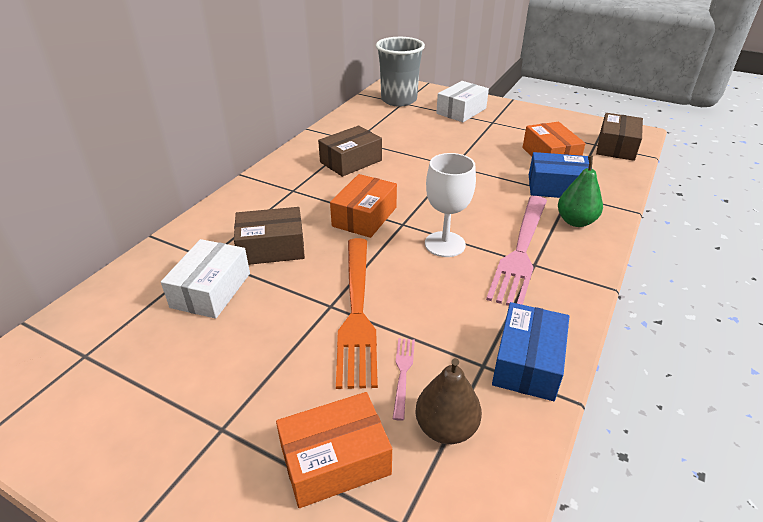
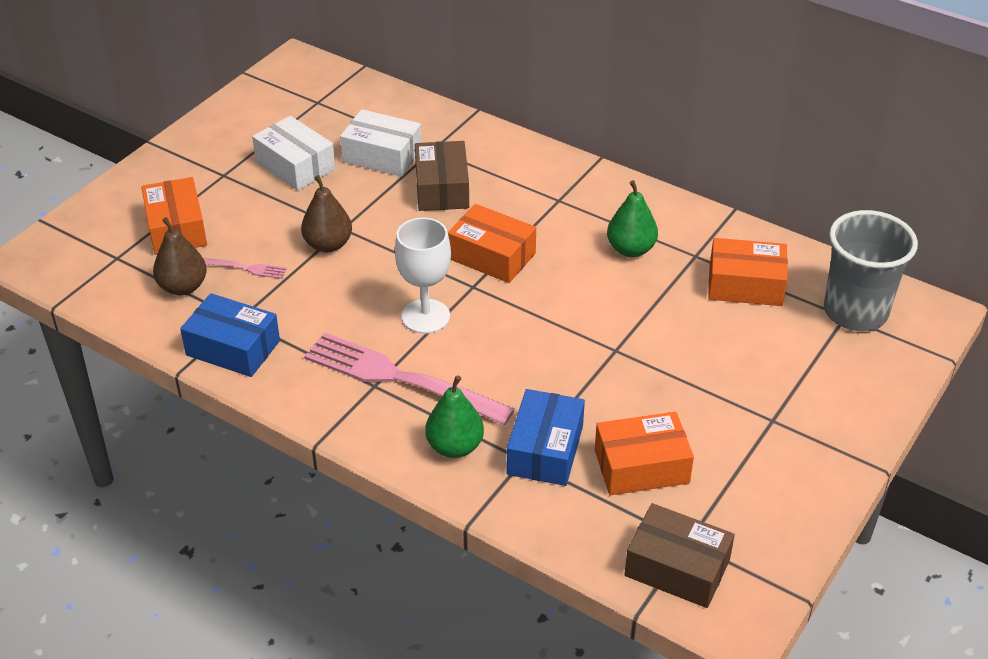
camera: 95 degrees right, 5 degrees up
brown box [318,125,382,177] -> green pear [607,180,658,257]
orange fork [336,238,378,389] -> brown pear [301,175,352,252]
white box [436,81,489,122] -> white box moved to [252,116,335,191]
none -> orange box [708,238,788,306]

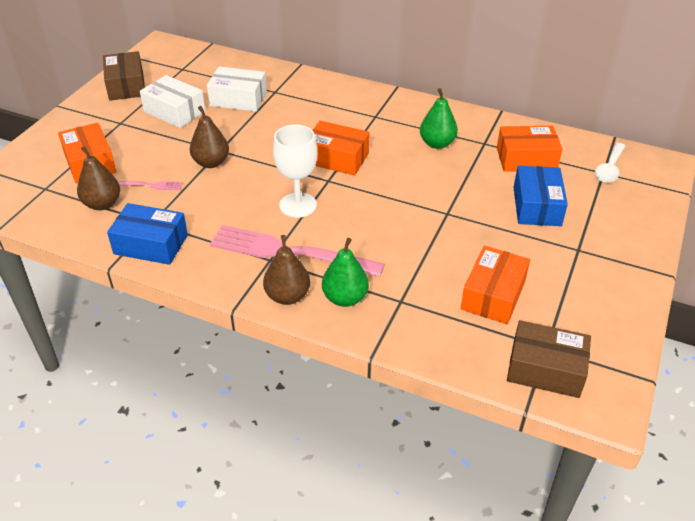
camera: 10 degrees left, 0 degrees up
brown box [415,141,469,211] -> brown box moved to [103,51,145,101]
blue box [507,389,585,486] -> blue box moved to [513,166,568,226]
orange box [595,412,694,495] -> orange box turned 45 degrees counterclockwise [461,246,530,324]
grey cup [824,210,918,331] -> white spoon [595,143,625,183]
none -> brown pear [263,235,310,305]

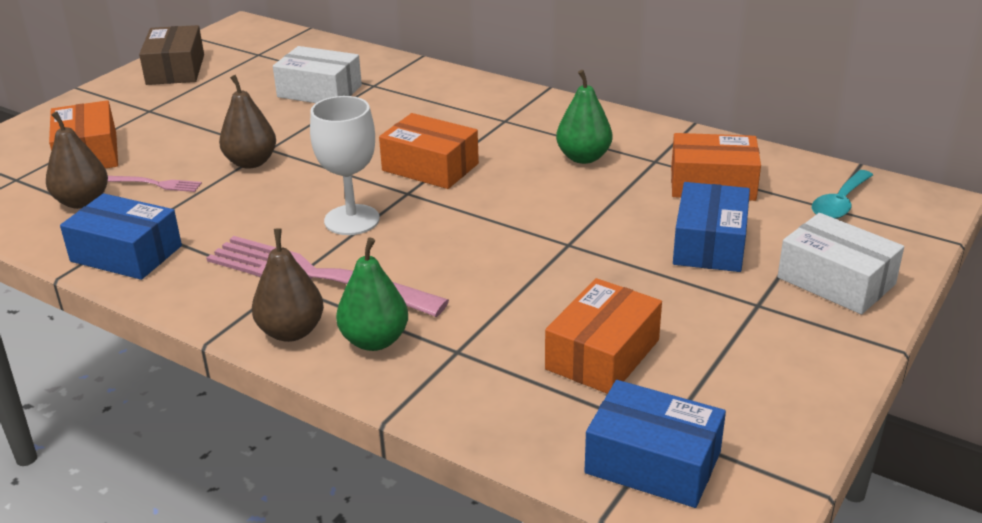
camera: 10 degrees right, 10 degrees down
white box [140,75,205,128] -> white box moved to [777,213,904,315]
brown box [507,320,591,398] -> blue box [584,380,726,508]
white spoon [595,143,625,183] -> turquoise spoon [812,170,873,219]

